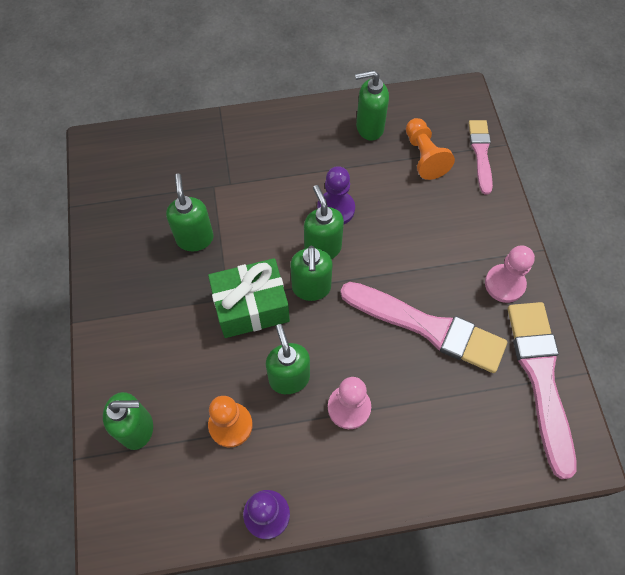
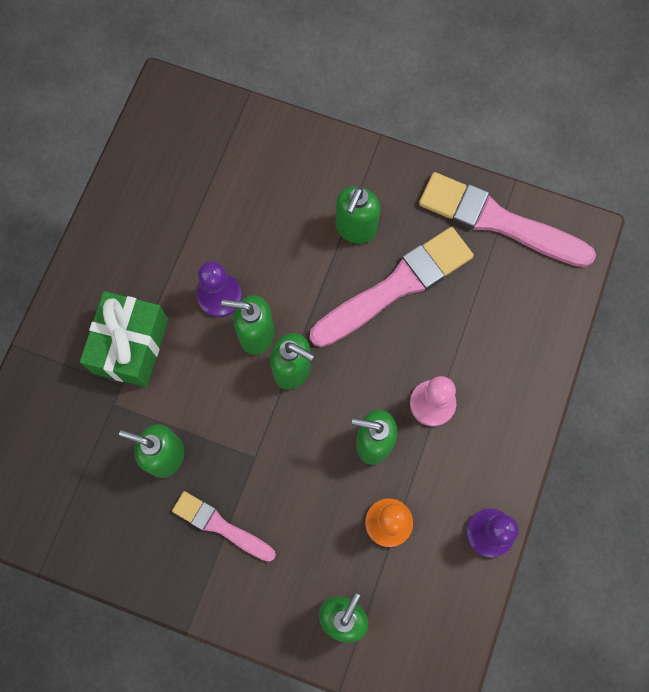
camera: 60 degrees left, 10 degrees up
green gift [208,258,290,338] -> green gift moved to [80,291,168,387]
green soap dispenser [355,70,389,141] -> green soap dispenser moved to [336,187,380,244]
orange pawn [406,118,455,180] -> none
pink brush [469,120,493,195] -> pink brush moved to [172,491,276,562]
pink pawn [485,245,535,303] -> none

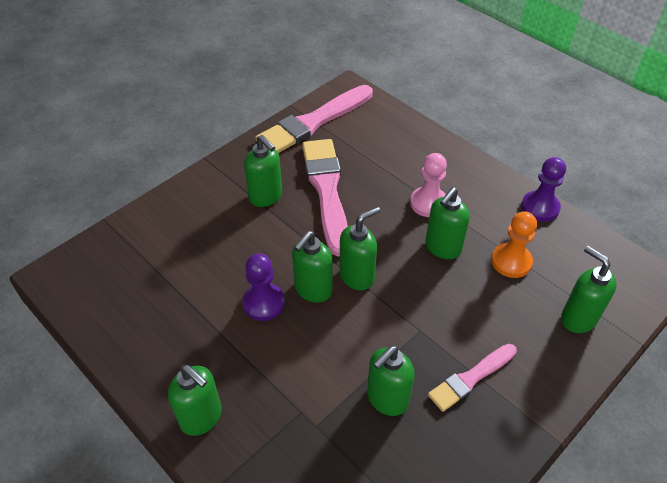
camera: 65 degrees left, 25 degrees down
green gift [80,291,168,387] -> none
none -> green soap dispenser [168,365,222,436]

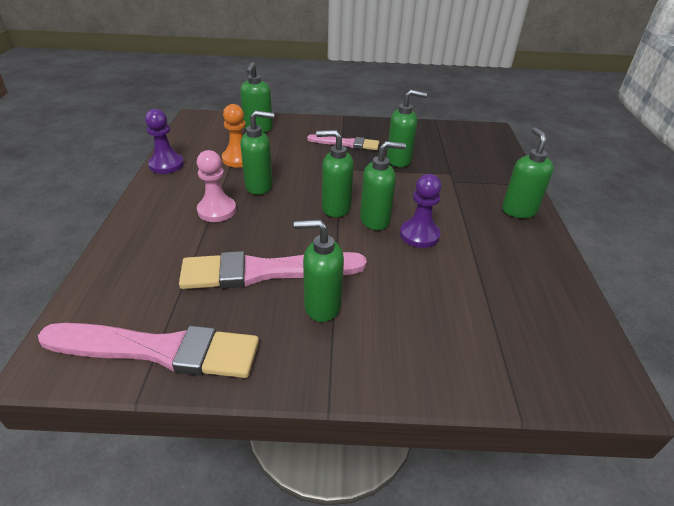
camera: 135 degrees left, 10 degrees down
green soap dispenser [244,135,282,207] -> green soap dispenser turned 90 degrees counterclockwise [294,219,344,322]
pink brush [302,139,348,257] -> pink brush turned 45 degrees clockwise [179,251,367,289]

